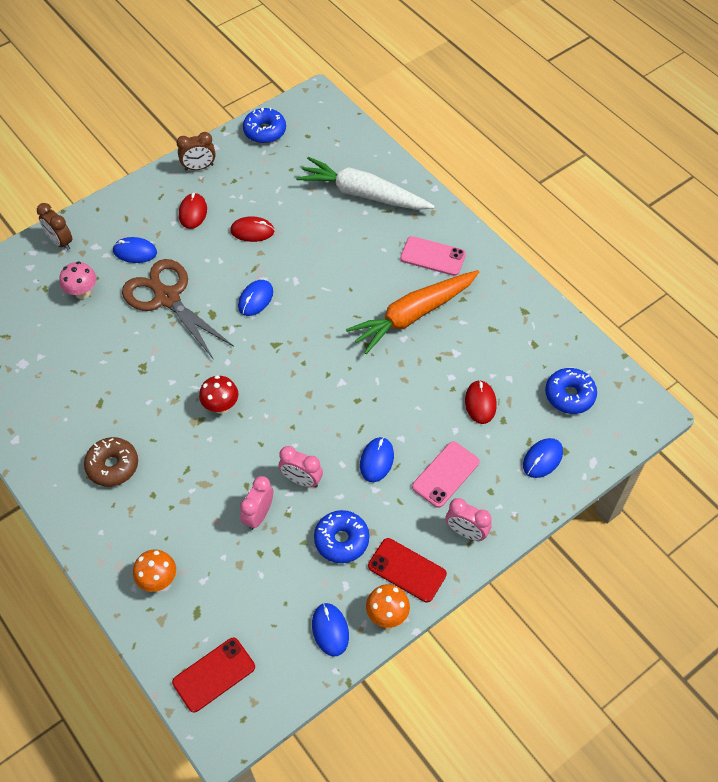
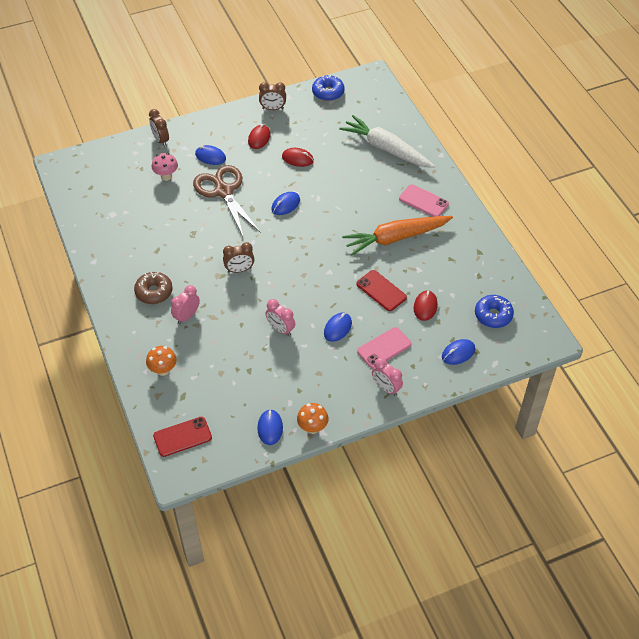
camera: 15 degrees right, 5 degrees down
red mushroom [199,375,238,414] -> brown clock [223,242,254,273]
pink clock [240,476,273,530] -> pink clock moved to [171,285,200,324]
blue donut [314,510,369,563] -> none
red phone [368,538,447,603] -> red phone moved to [356,270,407,311]

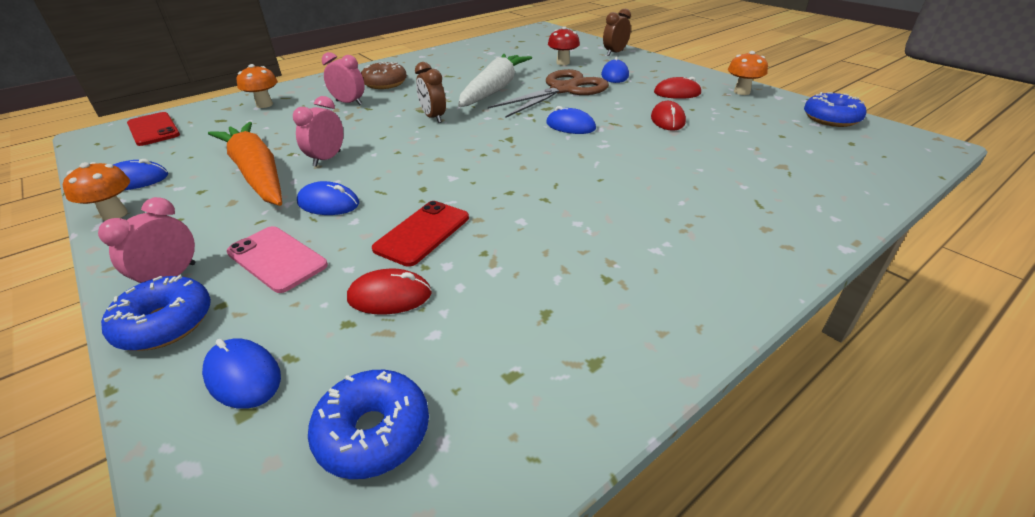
camera: 75 degrees right, 15 degrees down
pink mushroom [152,153,178,181] -> red mushroom [548,26,580,65]
brown clock [259,82,286,110] -> orange mushroom [728,51,768,95]
white carrot [339,115,435,168] -> white carrot moved to [458,54,532,107]
orange carrot [342,216,453,256] -> orange carrot moved to [208,122,282,206]
pink phone [399,184,449,217] -> none
none -> blue donut [101,275,211,351]

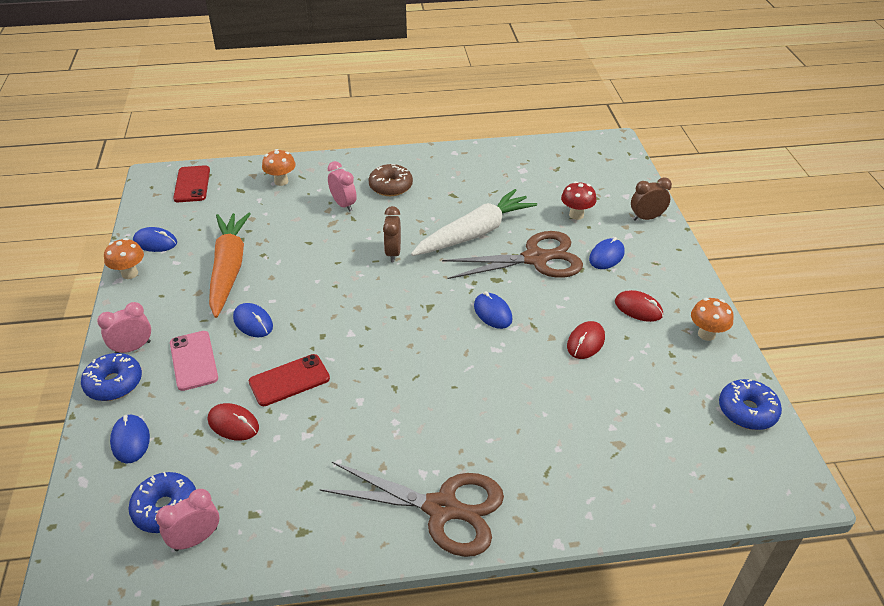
camera: 30 degrees right, 5 degrees up
pink clock [293,96,343,167] -> pink clock moved to [156,489,219,551]
none -> brown scissors [319,462,504,557]

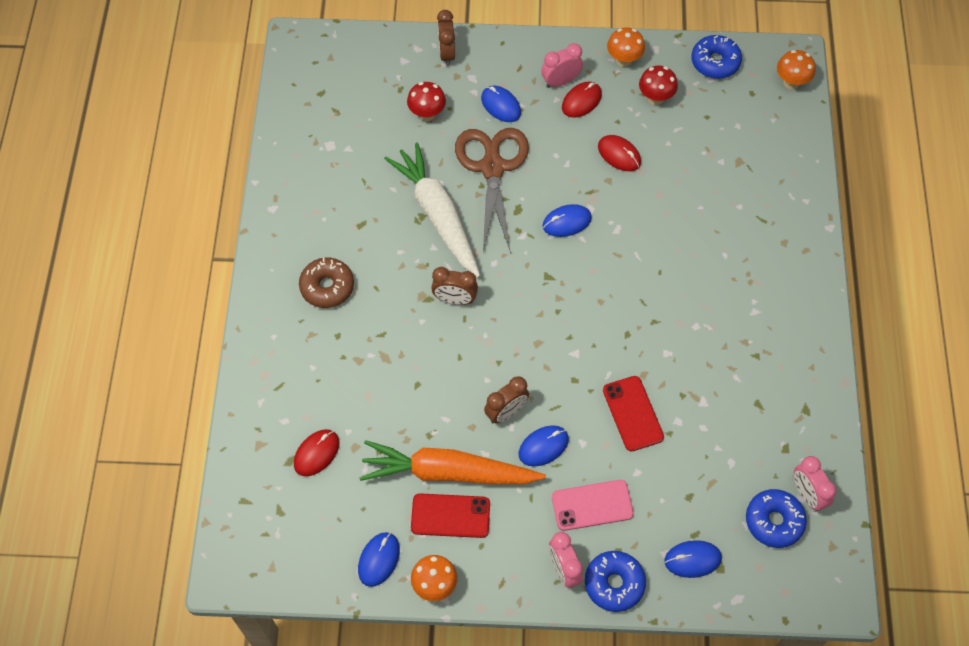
camera: 80 degrees left, 20 degrees up
red phone [173,165,210,202] -> red phone moved to [411,493,490,538]
red mouse [208,403,259,441] -> red mouse moved to [294,429,339,476]
orange mushroom [262,149,296,186] -> orange mushroom moved to [777,50,816,89]
brown scissors [319,462,504,557] -> none
pink clock [328,161,357,212] -> pink clock moved to [541,43,583,88]
none -> brown clock [484,376,529,424]
none -> red mushroom [639,66,678,105]

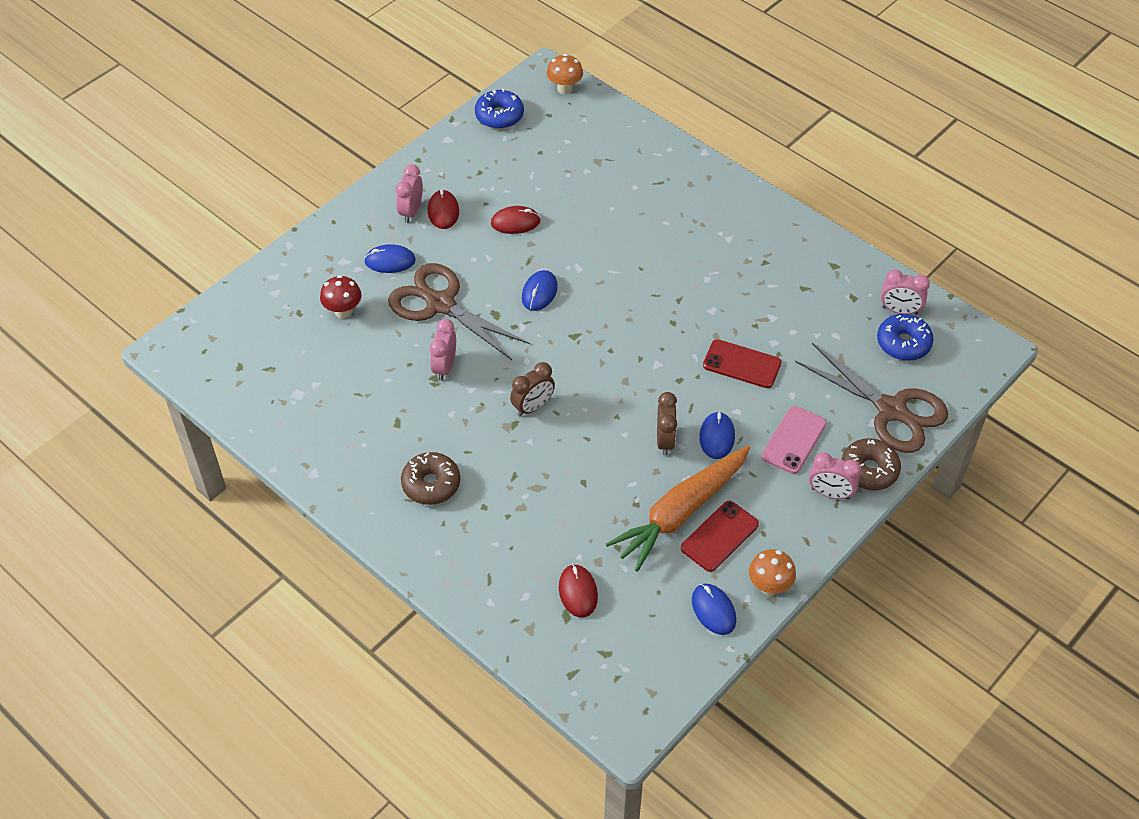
camera: 50 degrees left, 10 degrees down
white carrot [384,142,480,277] -> pink clock [430,319,456,381]
brown clock [437,10,455,66] -> none
blue donut [585,551,646,612] -> brown donut [841,438,901,490]
orange mushroom [607,27,645,67] -> none
red mushroom [639,66,678,105] -> none
blue mouse [665,540,722,578] -> brown scissors [795,343,948,453]

